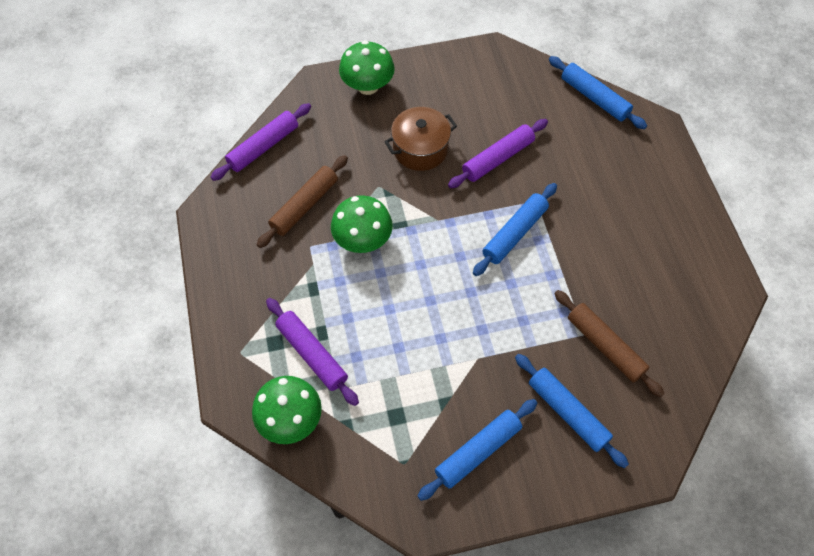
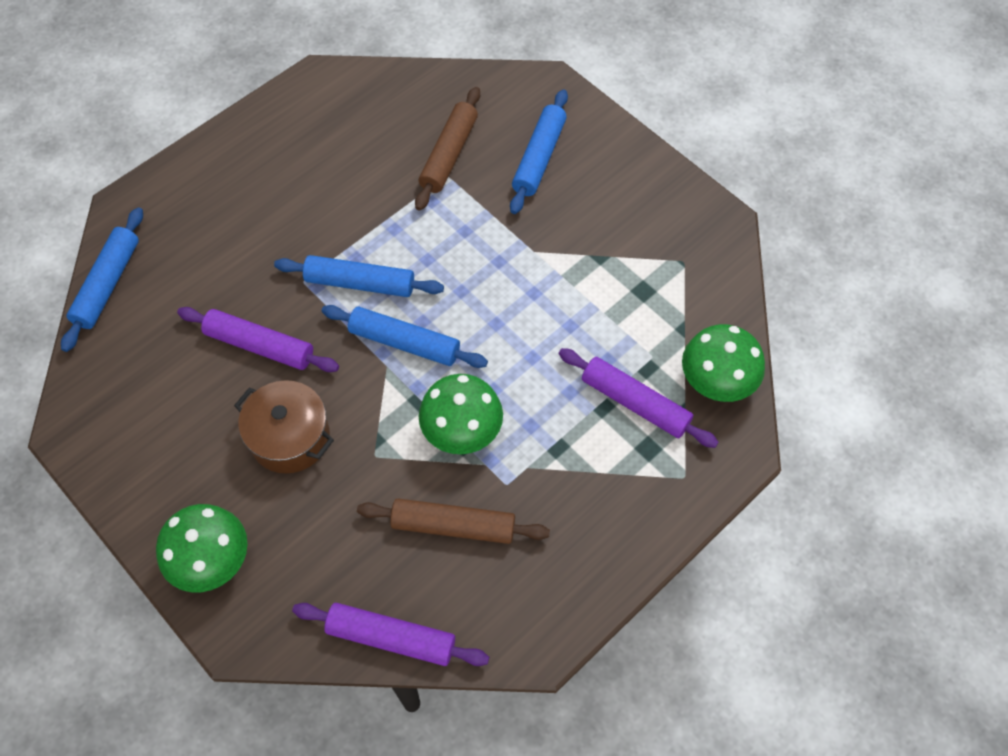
camera: 120 degrees left, 0 degrees up
purple rolling pin [266,298,359,406] -> purple rolling pin turned 75 degrees counterclockwise [559,348,719,448]
blue rolling pin [418,399,537,501] -> blue rolling pin moved to [322,305,488,368]

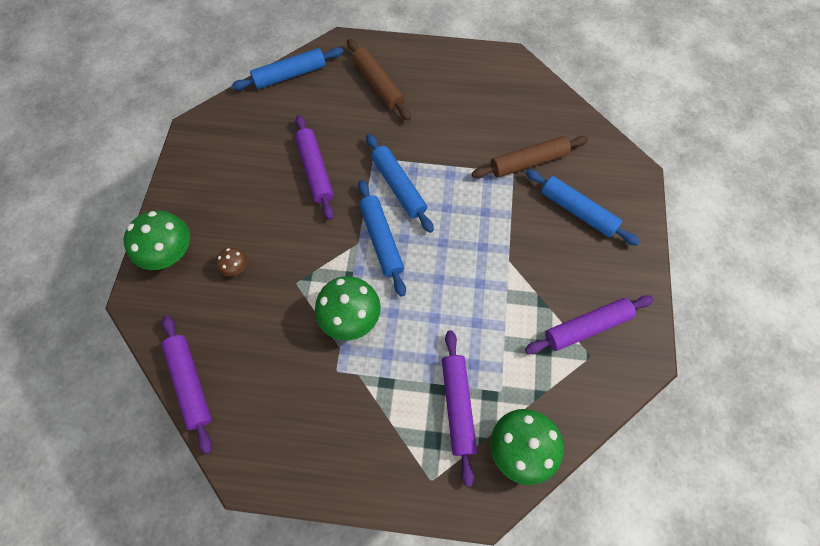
camera: 50 degrees right, 5 degrees up
brown pot [234,380,334,473] -> none
brown rolling pin [357,499,550,544] -> brown rolling pin moved to [347,39,411,121]
blue rolling pin [510,89,568,214] -> blue rolling pin turned 60 degrees clockwise [525,169,640,246]
none -> brown mushroom [216,247,247,276]
none -> purple rolling pin [525,295,654,354]

